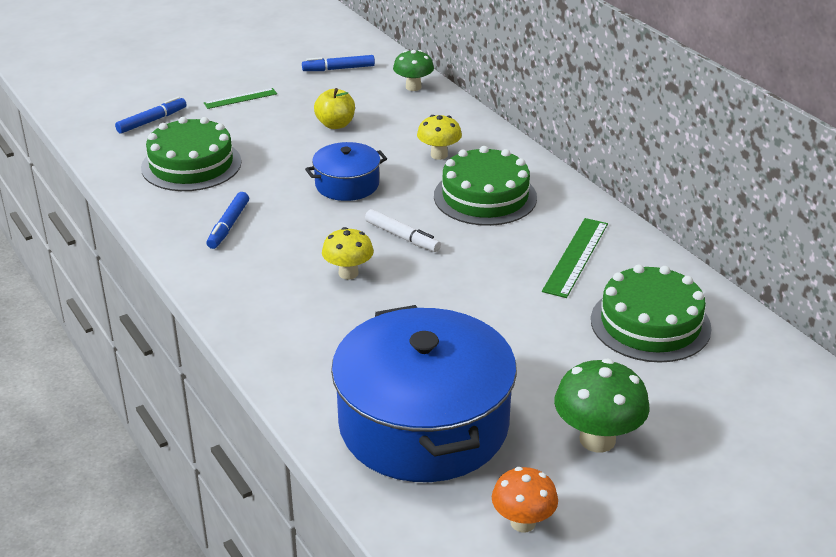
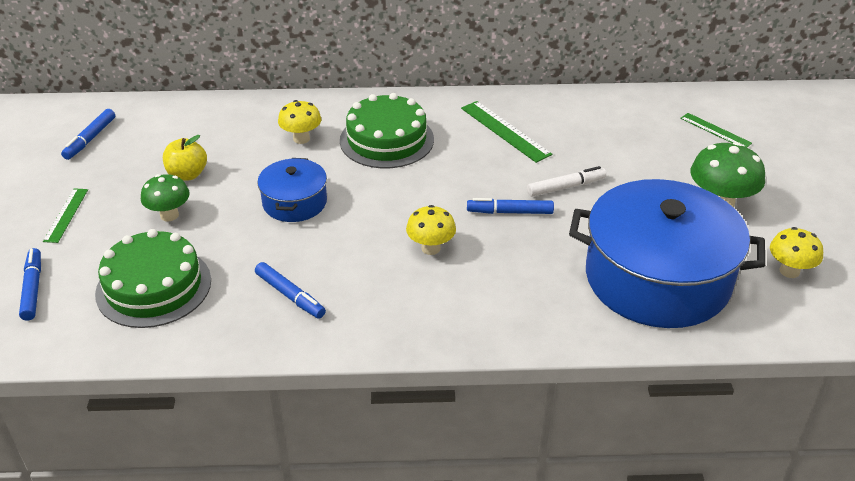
camera: 60 degrees left, 5 degrees up
white marker [365,209,441,252] -> white marker moved to [527,166,606,197]
green mushroom [393,50,434,91] -> green mushroom moved to [141,174,190,221]
orange mushroom [492,467,558,532] -> yellow mushroom [770,227,823,278]
green cake [591,264,712,363] -> none
none -> blue marker [467,198,554,214]
none -> green ruler [680,113,752,147]

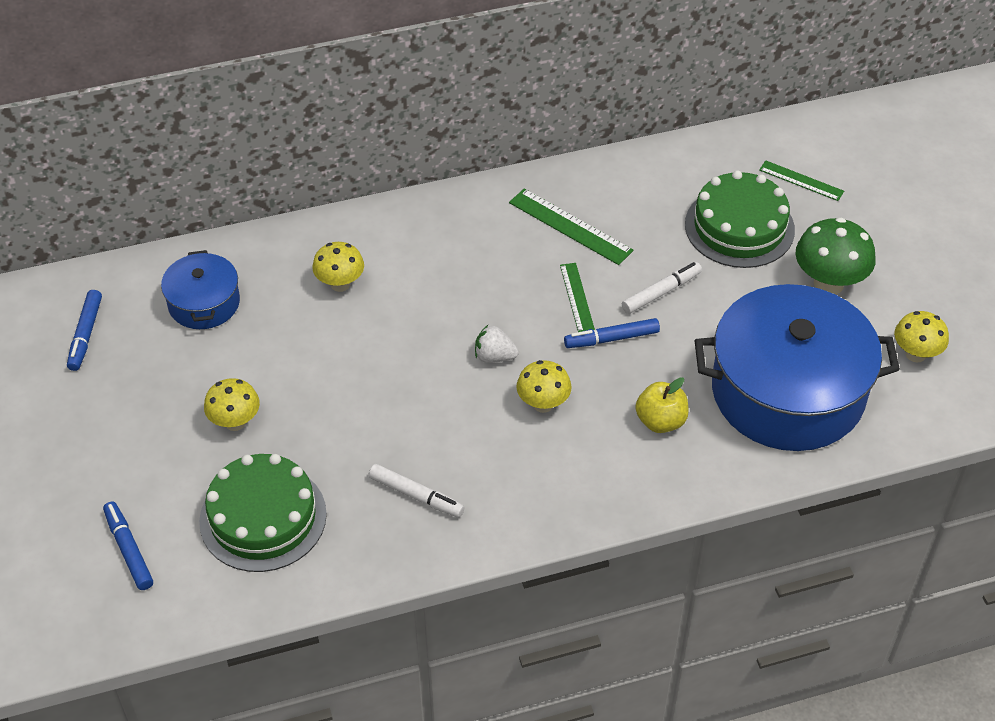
camera: 15 degrees left, 10 degrees up
green ruler [43,188,88,243] -> green ruler moved to [560,263,595,332]
green mushroom [141,174,190,221] -> yellow mushroom [204,378,260,431]
yellow apple [163,135,207,181] -> yellow apple moved to [635,377,689,433]
blue marker [255,262,326,319] -> white marker [369,464,465,518]
blue pot [257,158,327,222] -> blue pot moved to [161,250,240,329]
green cake [340,93,434,168] -> green cake moved to [685,170,795,268]
none -> white strawberry [475,325,519,363]

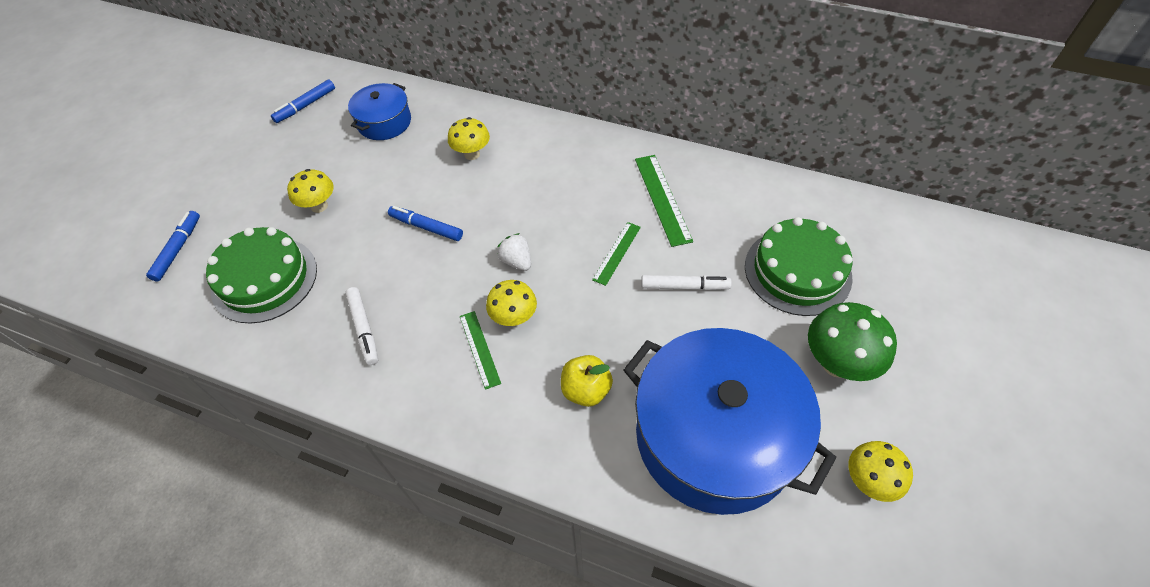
camera: 40 degrees right, 5 degrees up
blue marker [564,318,660,348] -> blue marker moved to [388,206,463,241]
green ruler [759,160,844,201] -> green ruler moved to [460,311,501,390]

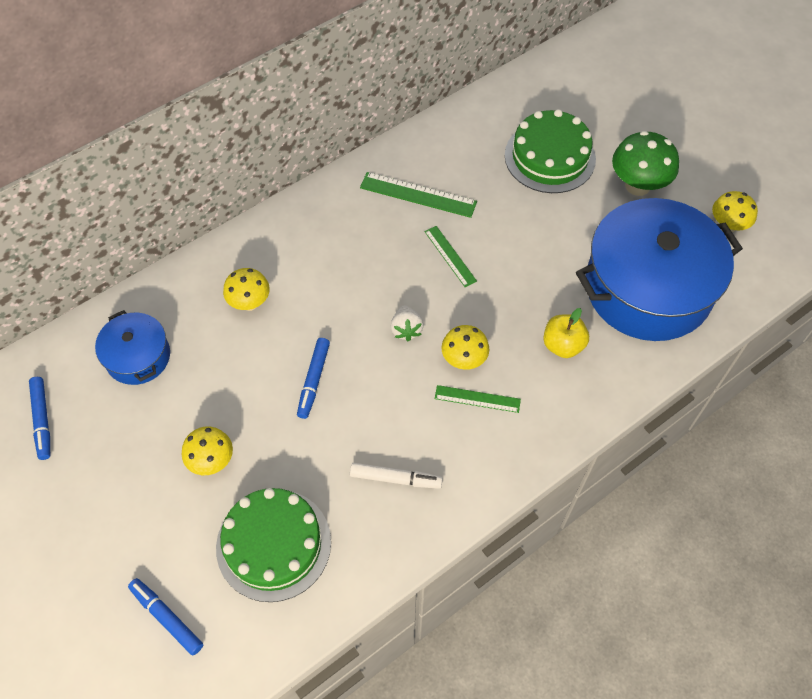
camera: 60 degrees left, 5 degrees up
blue marker [388,206,463,241] -> blue marker turned 45 degrees counterclockwise [297,338,330,419]
white strawberry [497,233,531,271] -> white strawberry turned 90 degrees counterclockwise [391,305,424,342]
white marker [641,275,732,291] -> none

